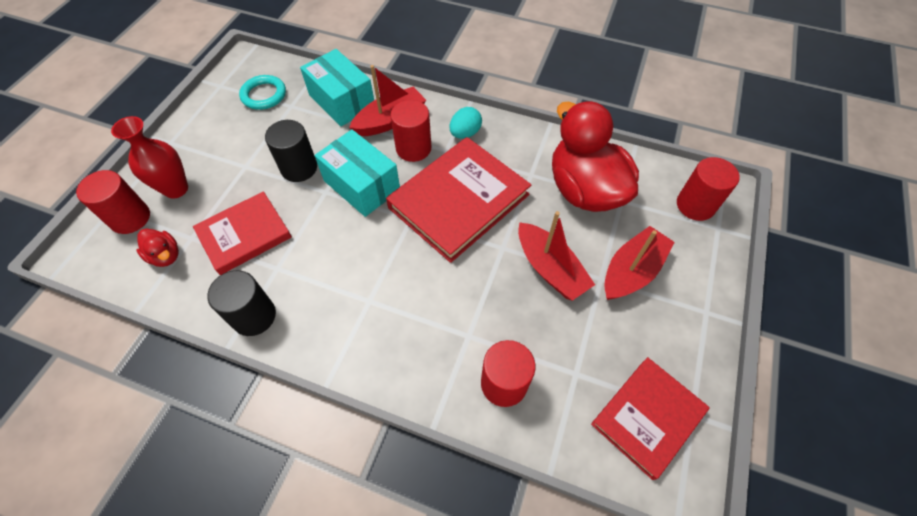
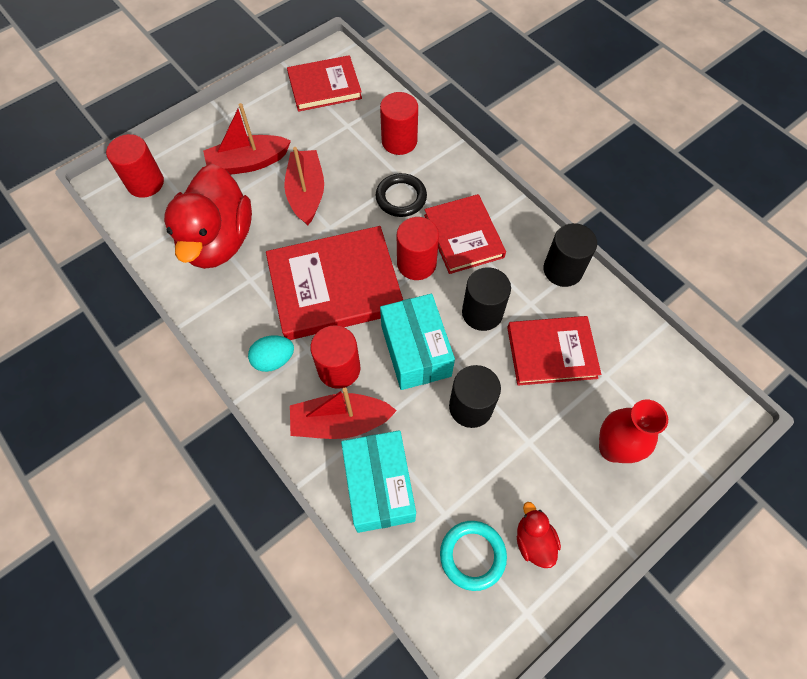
camera: 150 degrees left, 5 degrees up
red cylinder [76,170,150,234] -> red cylinder moved to [397,217,439,280]
red duck [136,228,179,267] -> red duck moved to [517,502,561,568]
none -> black ring [375,173,427,217]
none -> red book [424,194,506,274]
none -> black cylinder [462,267,511,331]

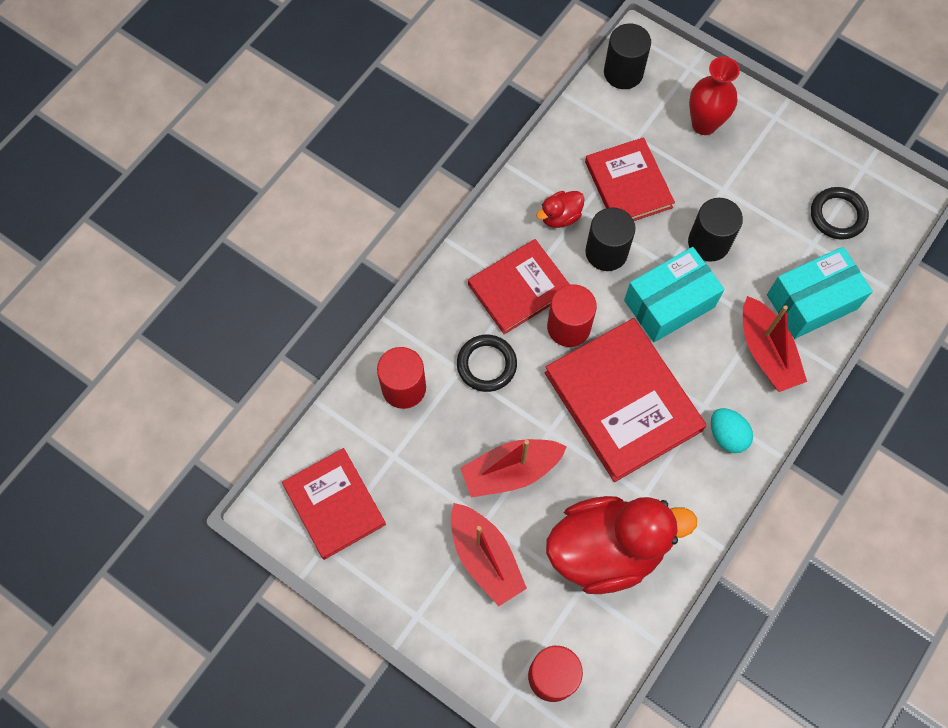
camera: 105 degrees left, 5 degrees up
red cylinder [310,326,360,389] -> none
turquoise ring [440,521,507,591] -> black ring [811,187,869,240]
red duck [517,502,561,568] -> red duck moved to [536,191,585,228]
black cylinder [543,223,597,287] -> black cylinder moved to [604,24,651,89]

